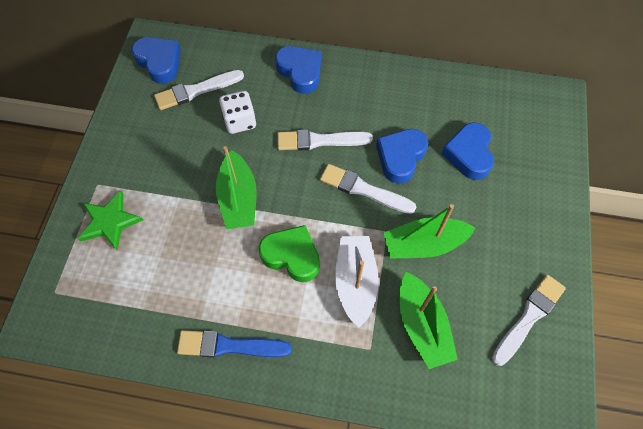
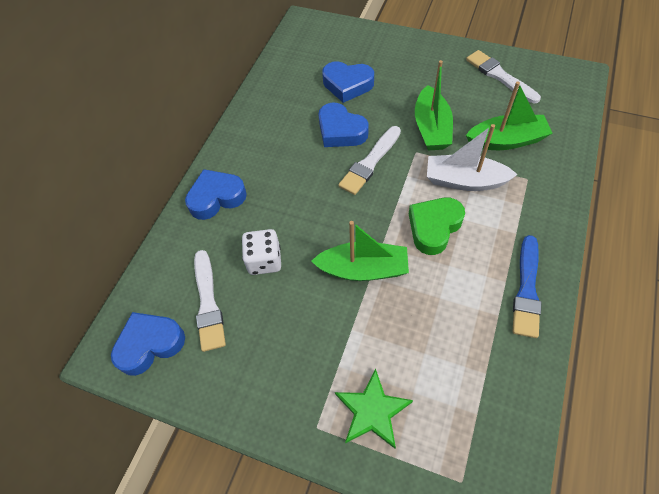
camera: 75 degrees left, 5 degrees down
white brush [277,129,373,151] -> none

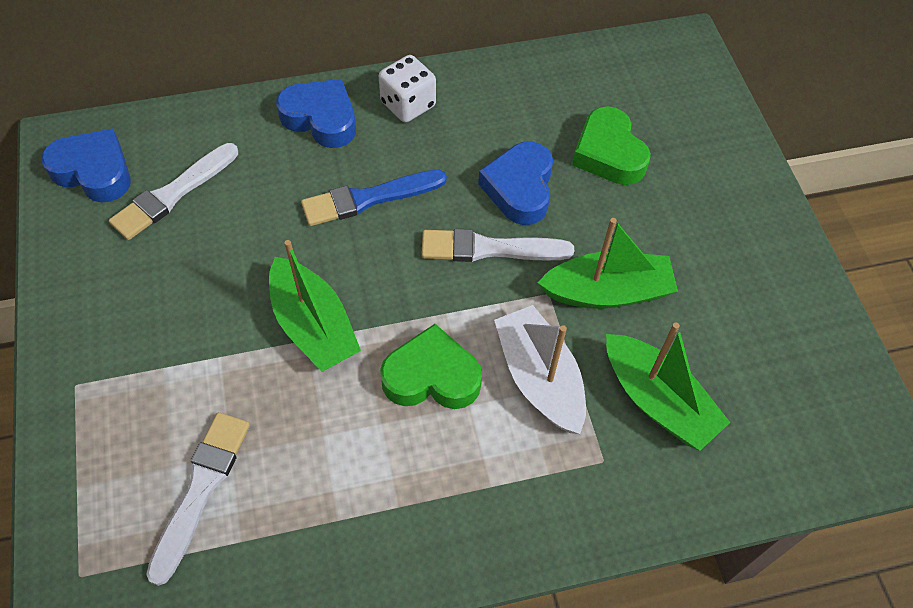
camera: 50 degrees right, 0 degrees up
white dice [242,229,281,275] -> white dice moved to [379,55,436,122]
blue heart [322,61,374,103] -> green heart [572,106,651,185]
green star [335,369,413,449] -> none
green boat [415,60,453,150] -> green boat turned 150 degrees counterclockwise [538,218,678,309]
white brush [466,50,541,103] -> white brush moved to [146,412,250,586]
blue brush [512,235,541,338] -> blue brush moved to [301,170,447,226]

